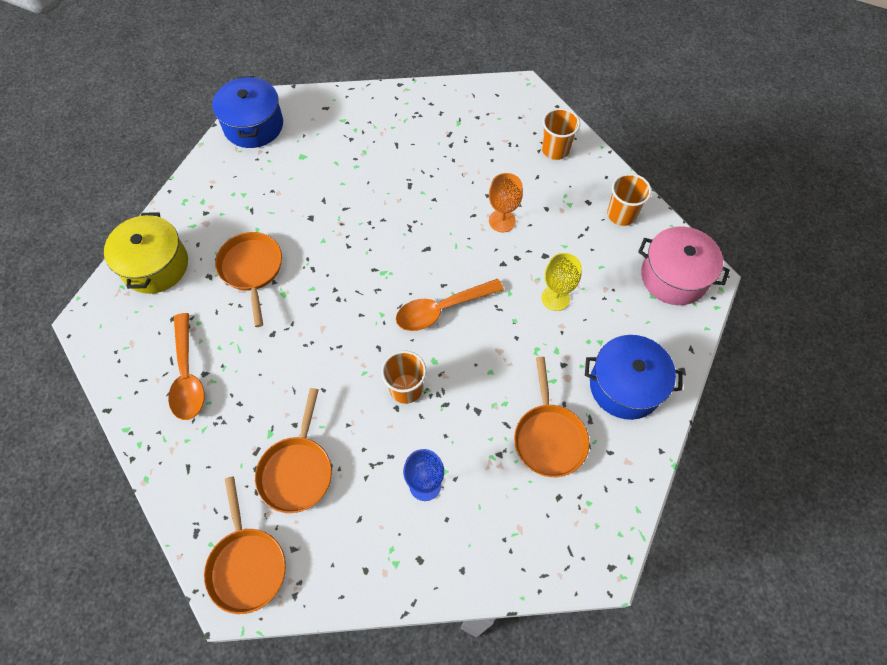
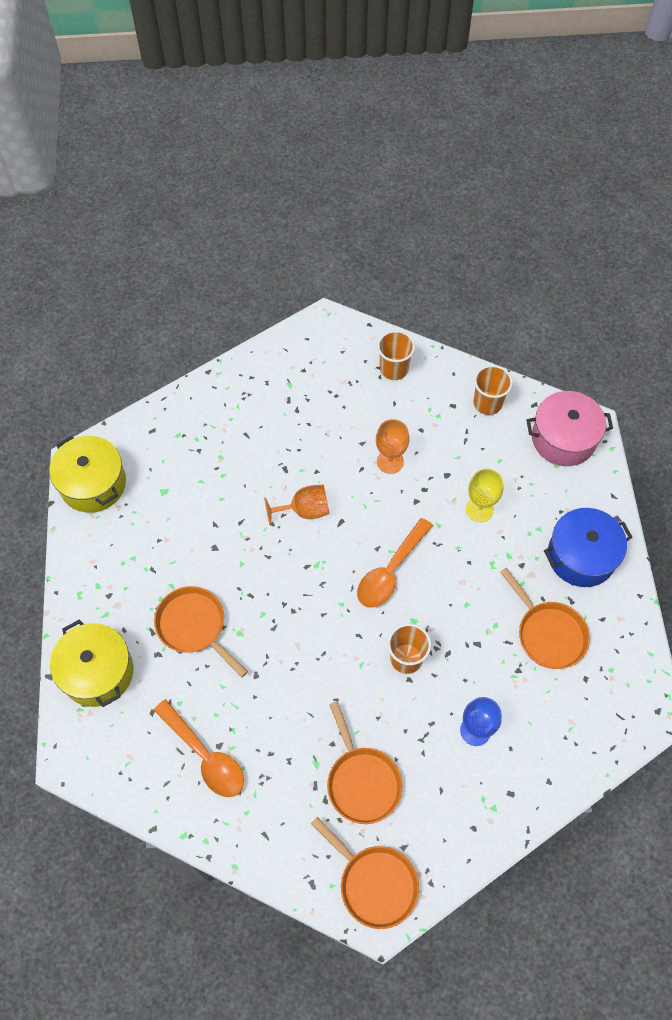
camera: 30 degrees left, 0 degrees up
blue pot [212,76,283,148] -> yellow pot [49,436,126,513]
none -> orange goblet [264,485,330,525]

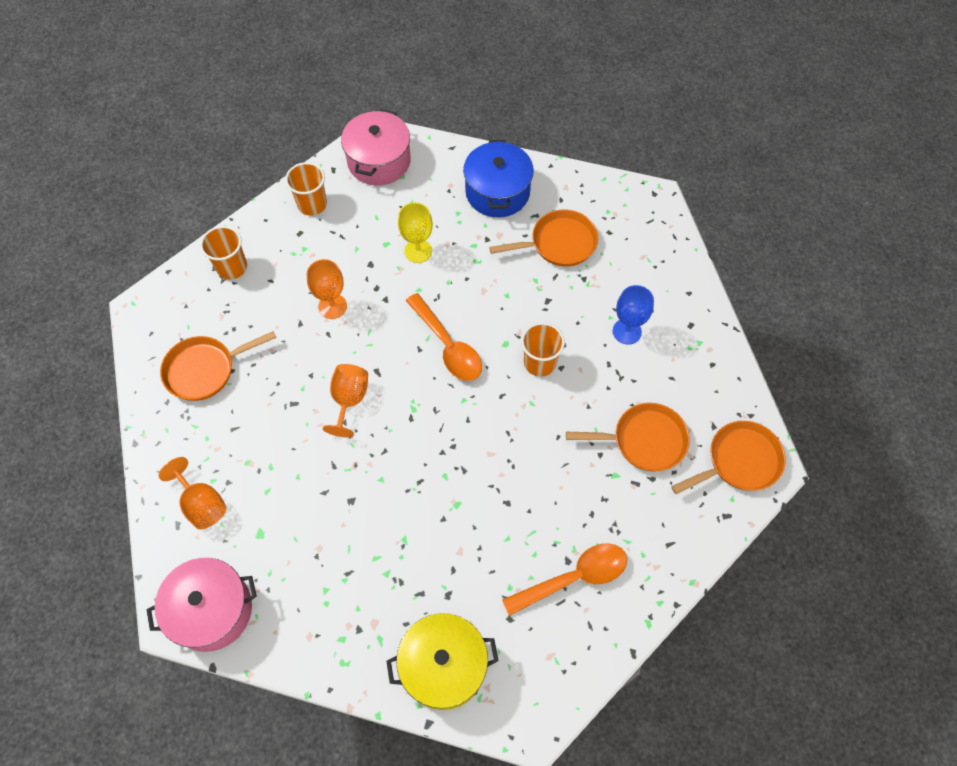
camera: 70 degrees left, 0 degrees up
yellow pot [49,436,126,513] -> pink pot [147,558,257,652]
orange pan [154,586,248,677] -> orange pan moved to [160,331,276,401]
none -> orange goblet [159,457,226,529]

